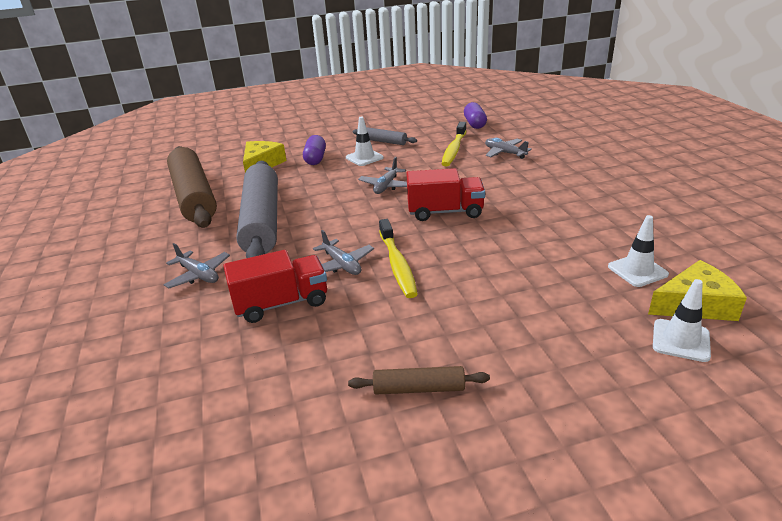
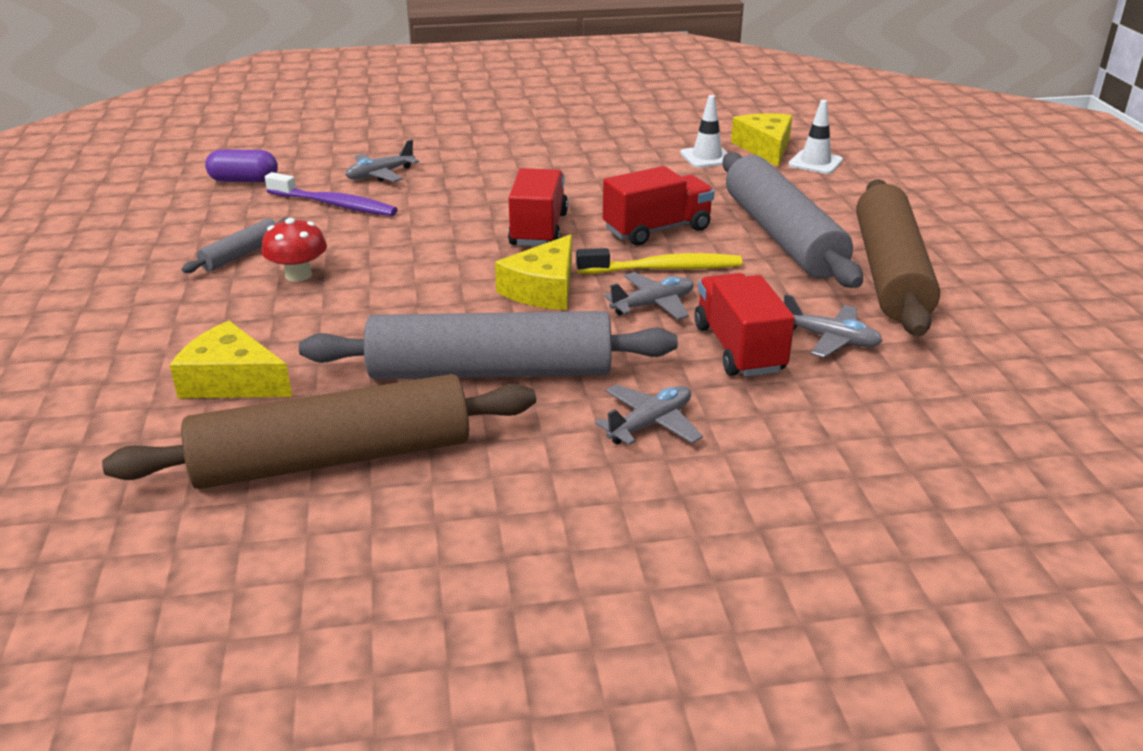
camera: 85 degrees left, 0 degrees up
purple capsule [303,135,326,165] -> none
white traffic cone [346,116,384,166] -> red mushroom [261,218,327,282]
brown rolling pin [348,366,490,395] -> brown rolling pin [856,179,940,337], size x2.26
grey plane [358,157,407,194] -> grey plane moved to [784,294,882,358]
yellow toothbrush [442,122,466,166] -> purple toothbrush [265,172,398,216]
none -> yellow cheese [495,234,572,310]
none -> red truck [603,166,715,246]
none -> grey rolling pin [722,152,863,288]

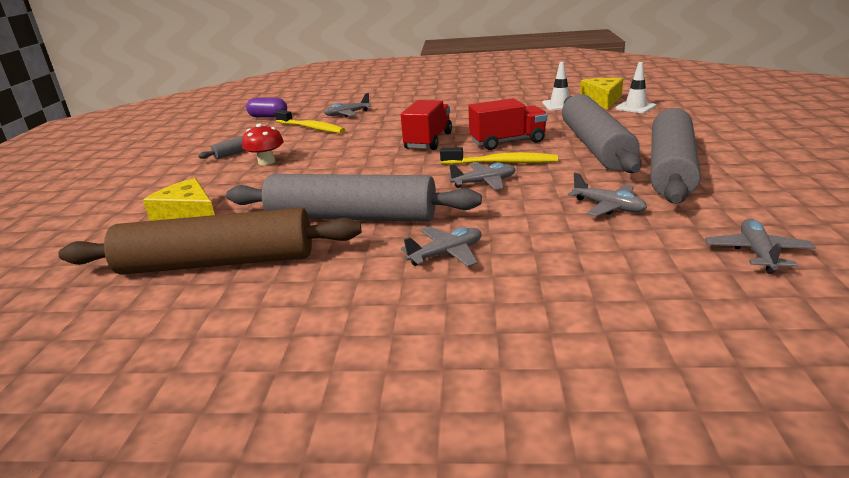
camera: 15 degrees right, 5 degrees down
purple toothbrush [265,172,398,216] -> yellow toothbrush [275,110,345,134]
yellow cheese [495,234,572,310] -> none
red truck [694,273,795,377] -> none
brown rolling pin [856,179,940,337] -> grey rolling pin [650,108,701,204]
none -> grey plane [705,219,816,274]

